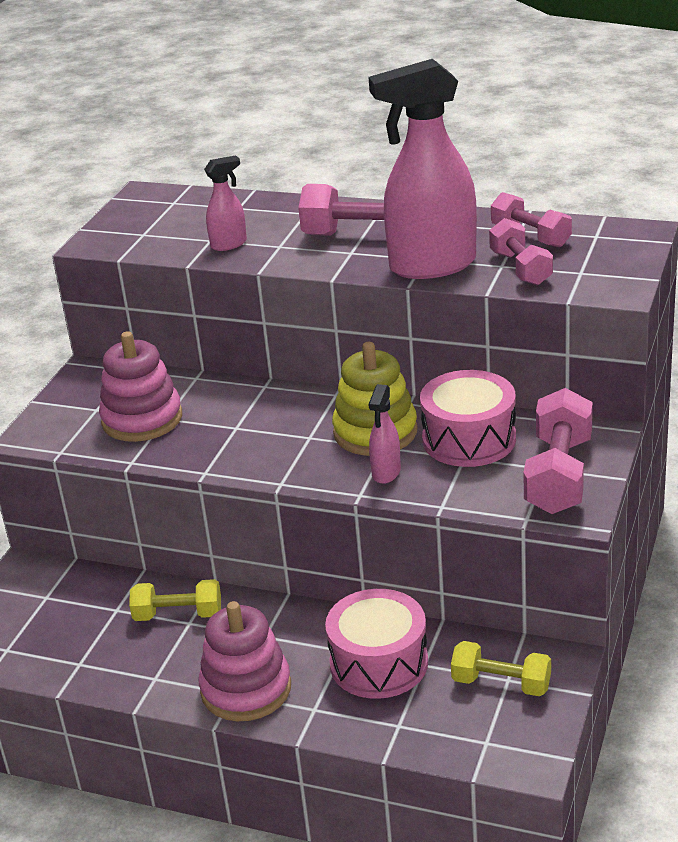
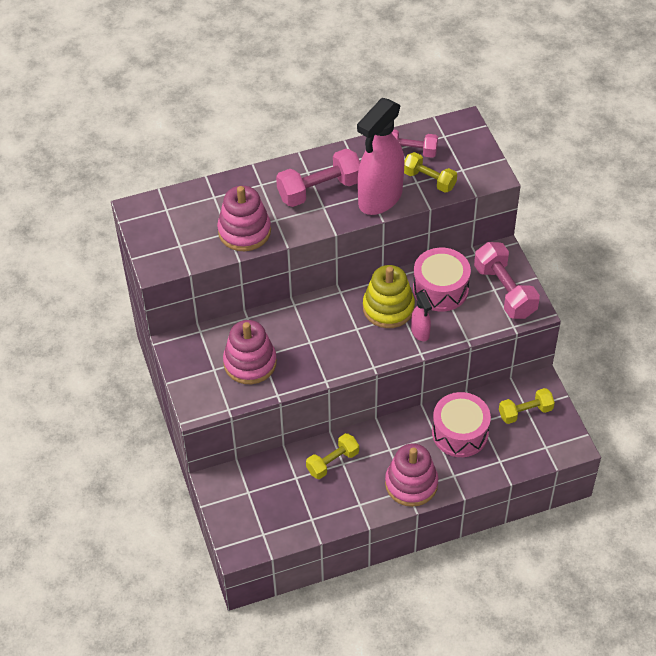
camera: 40 degrees left, 20 degrees up
pink spray bottle [204,155,247,251] -> pink stacking toy [217,186,271,251]
pink dumbbell [489,218,553,285] -> yellow dumbbell [404,152,457,193]

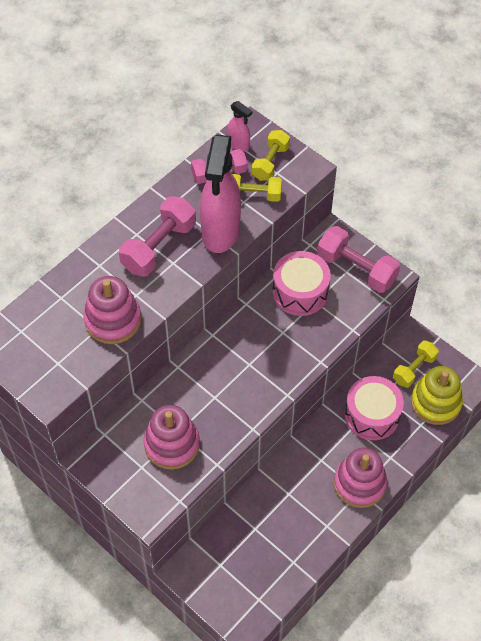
camera: 30 degrees left, 5 degrees up
yellow dumbbell [306,433,359,479] -> yellow dumbbell moved to [252,130,290,181]
yellow stacking toy [363,265,415,328] -> yellow stacking toy moved to [411,366,463,425]
pink spray bottle [411,292,432,341] -> pink spray bottle moved to [227,101,252,152]

